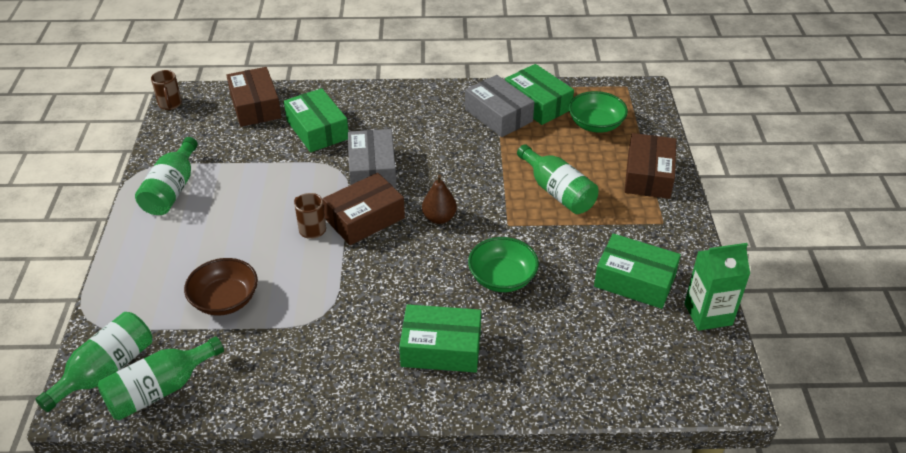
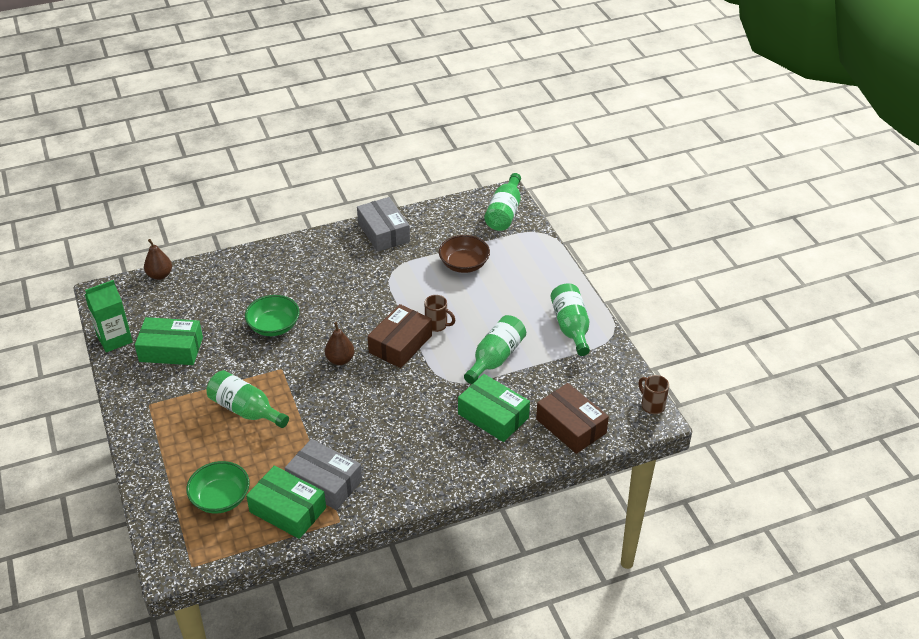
camera: 160 degrees right, 0 degrees up
green bottle [97,337,224,420] -> green bottle moved to [464,315,526,384]
grey box [348,129,397,189] -> grey box moved to [357,197,410,252]
green box [399,304,481,373] -> none
brown box [624,133,677,199] -> none
none -> brown pear [144,239,172,280]

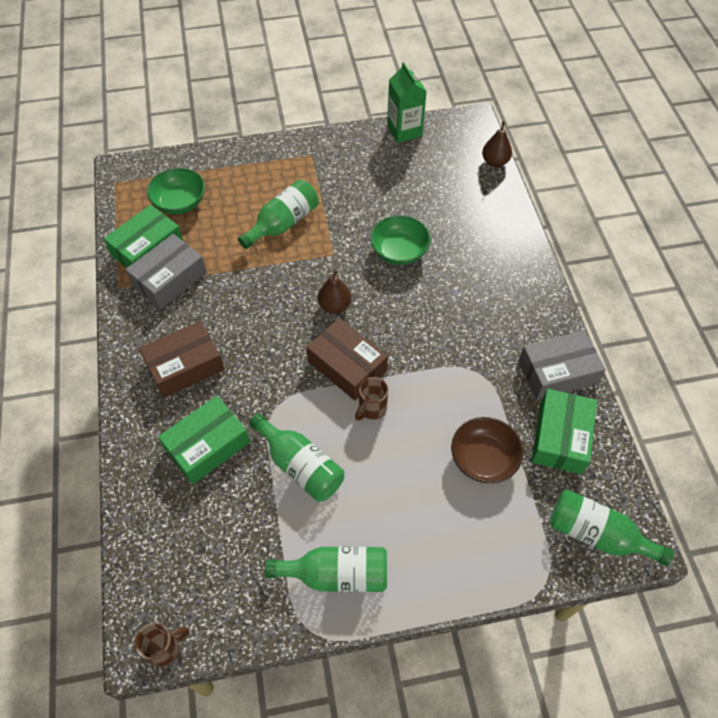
camera: 100 degrees right, 15 degrees up
green box [135,317,203,365] -> green box moved to [531,389,597,474]
brown box [536,383,609,454] -> brown box moved to [139,321,224,398]

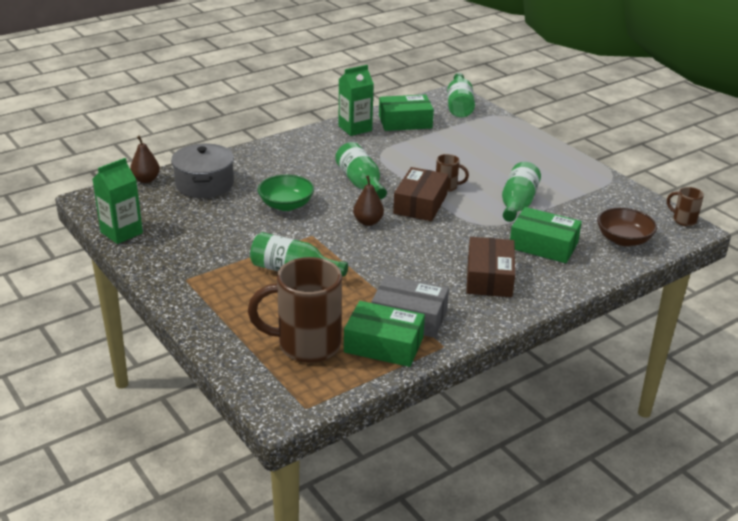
camera: 115 degrees left, 25 degrees down
brown box [139,321,224,398] -> brown box turned 60 degrees clockwise [466,237,515,297]
green bowl [147,168,205,214] -> brown mug [248,257,342,363]
green bottle [265,547,387,592] -> green bottle moved to [335,142,387,199]
brown bowl [451,417,523,483] -> brown bowl moved to [597,208,657,246]
grey box [519,331,606,400] -> green carton [339,65,374,136]
none -> grey pot [171,143,234,198]

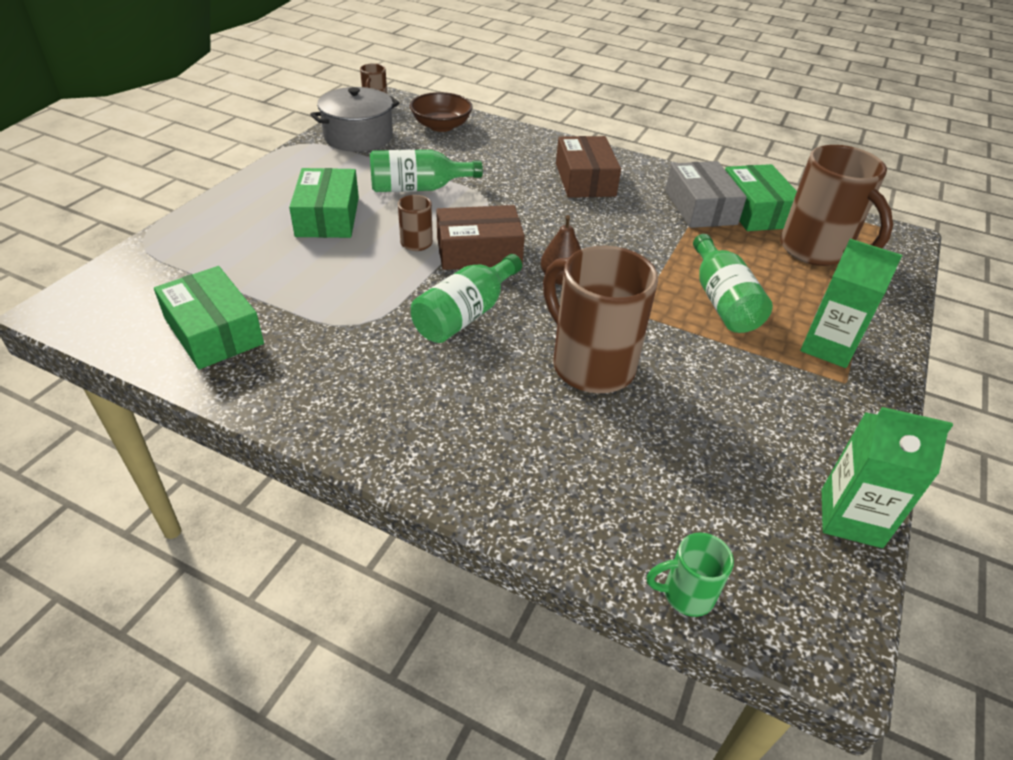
camera: 120 degrees left, 10 degrees up
brown pear [130,136,160,183] -> green mug [647,533,734,617]
grey pot [171,143,234,198] -> grey pot moved to [310,87,399,152]
green bowl [258,175,314,211] -> brown mug [543,246,658,393]
green carton [339,65,374,136] -> green carton moved to [800,239,903,368]
green bottle [447,73,475,118] -> none
brown box [466,237,515,297] -> brown box turned 75 degrees counterclockwise [556,136,621,198]
green box [510,207,582,263] -> green box moved to [289,168,359,238]

